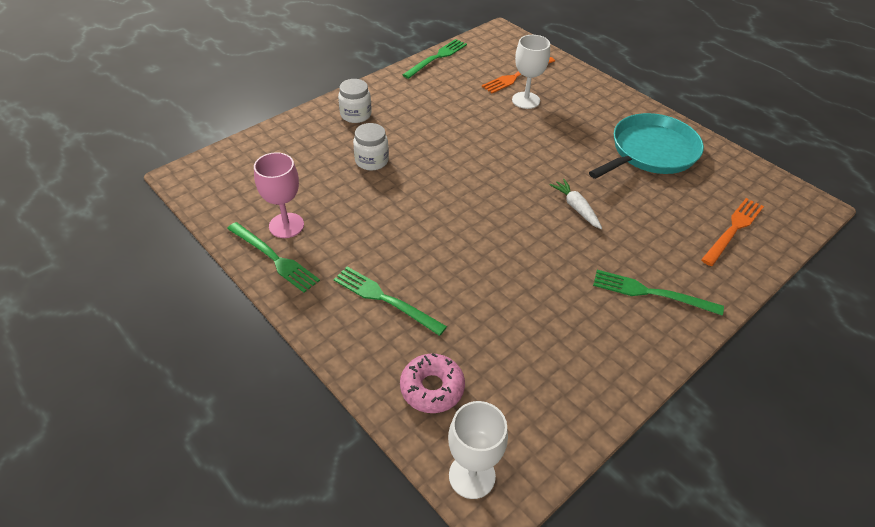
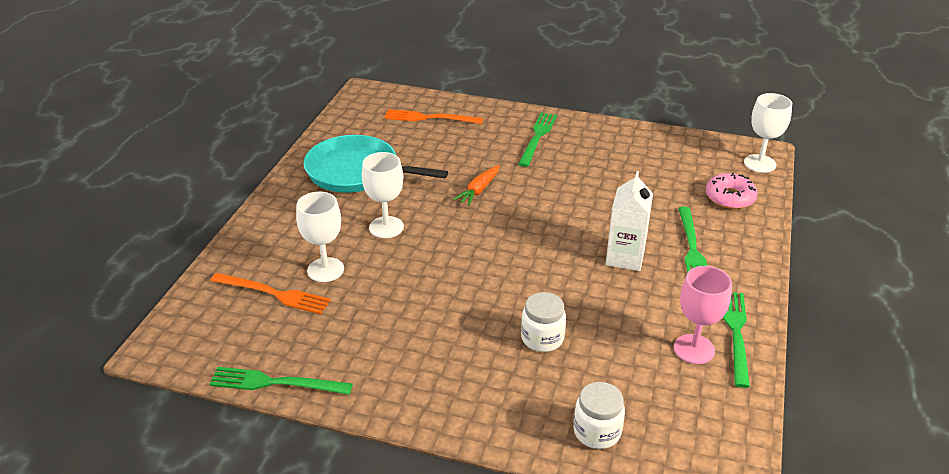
camera: 120 degrees left, 10 degrees down
white jar [338,79,372,123] -> white jar moved to [573,382,625,449]
white carrot [549,179,602,229] -> orange carrot [453,165,500,206]
green fork [593,270,724,316] -> green fork turned 150 degrees counterclockwise [518,112,557,167]
none -> white goblet [362,152,404,238]
none -> white carton [606,171,653,271]

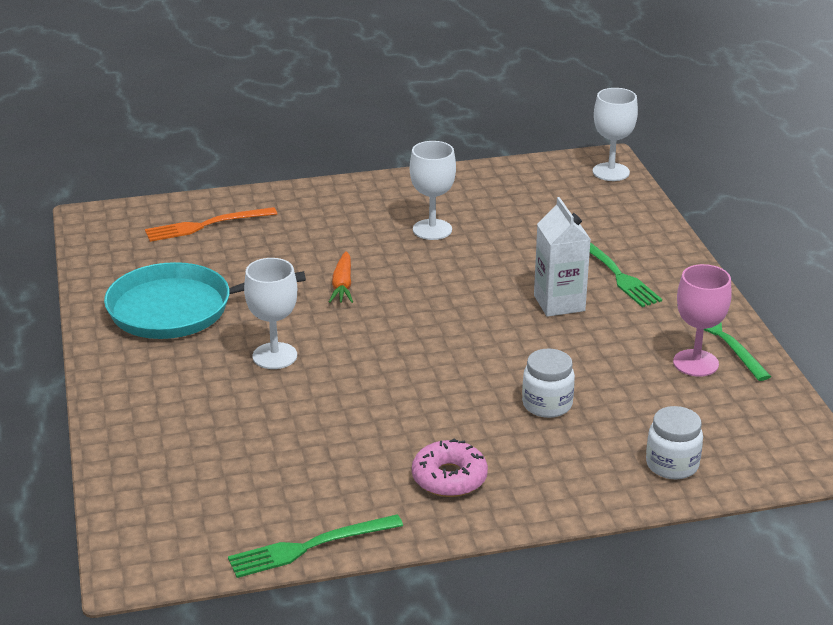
camera: 30 degrees left, 5 degrees down
orange fork [210,273,331,314] -> none
white goblet [296,192,344,282] -> white goblet moved to [410,141,456,240]
green fork [518,112,557,167] -> none
pink donut [706,173,758,209] -> pink donut moved to [412,438,488,497]

